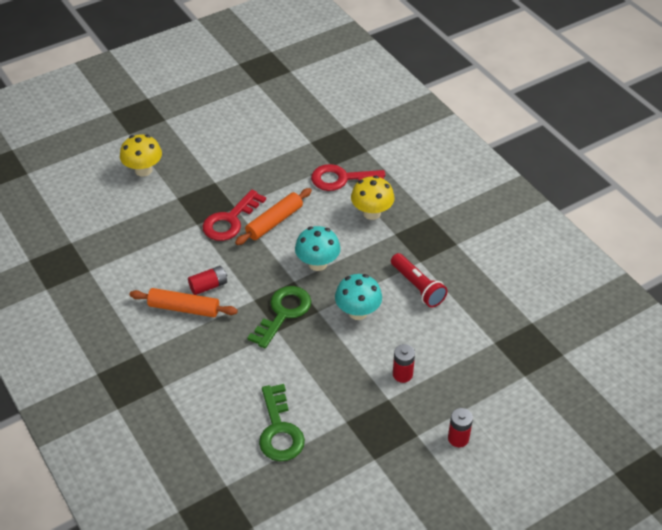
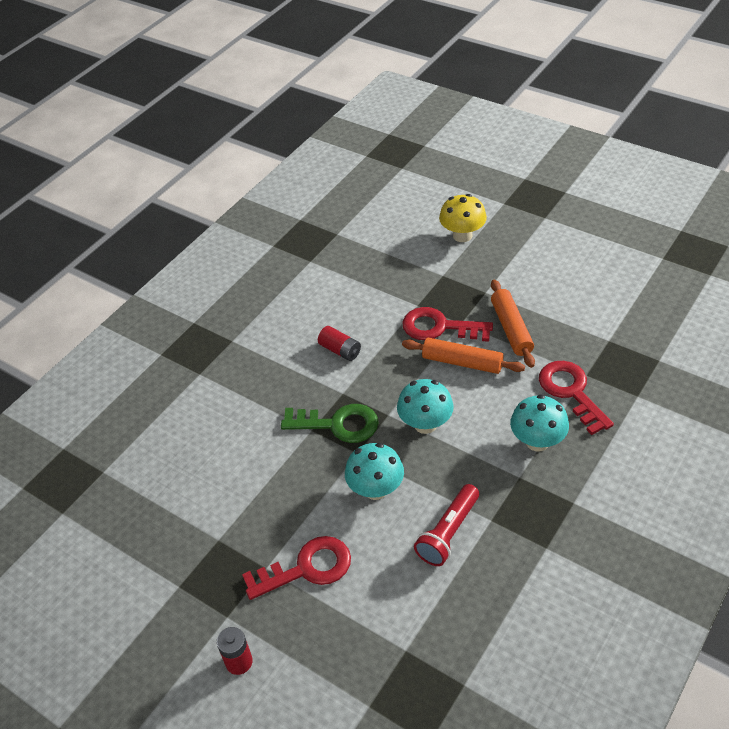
camera: 70 degrees right, 0 degrees up
orange rolling pin [130,288,238,317] -> orange rolling pin moved to [491,279,535,368]
green key [259,384,305,461] -> none
yellow mushroom [351,176,395,220] -> turquoise mushroom [510,395,569,451]
red battery [393,344,415,383] -> red key [242,536,351,600]

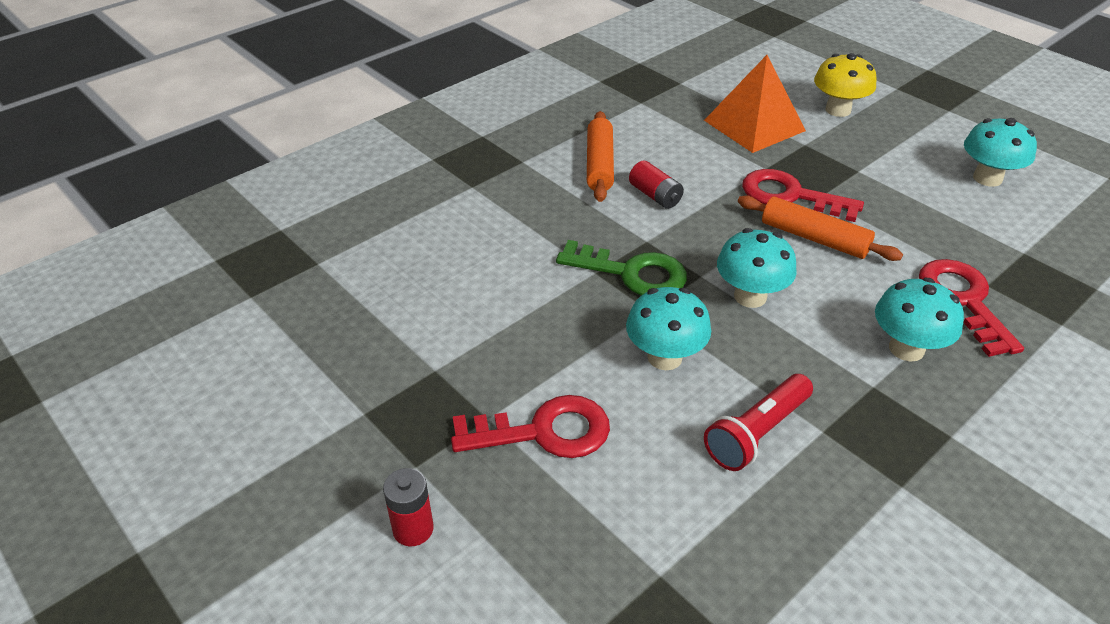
camera: 10 degrees right, 5 degrees down
orange rolling pin [491,279,535,368] -> orange rolling pin moved to [587,111,614,202]
none -> orange pyramid [704,55,806,153]
none -> turquoise mushroom [964,118,1037,187]

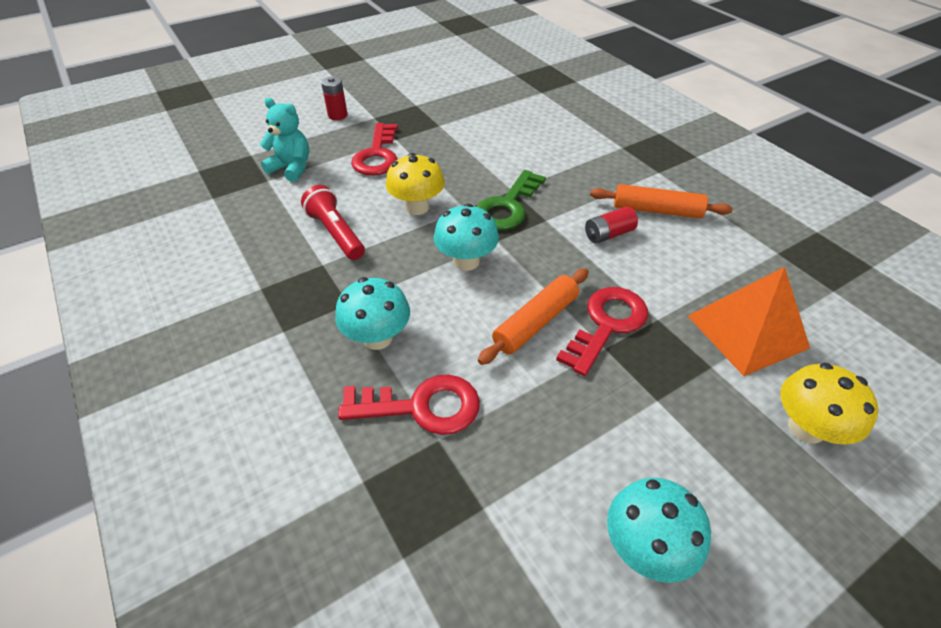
camera: 100 degrees right, 5 degrees up
turquoise mushroom [626,287,711,370] -> yellow mushroom [386,153,445,215]
none -> turquoise teddy bear [259,98,309,182]

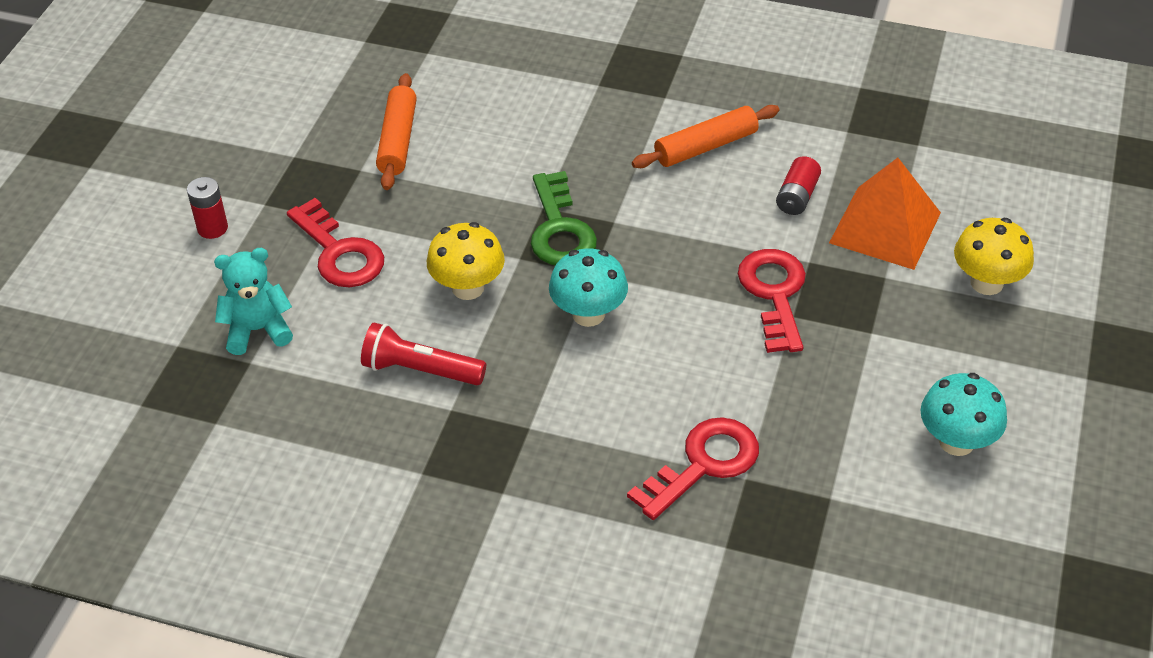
camera: 40 degrees left, 0 degrees up
turquoise mushroom [335,277,410,350] -> none
orange rolling pin [478,268,589,365] -> orange rolling pin moved to [376,73,417,190]
red battery [585,206,638,244] -> red battery moved to [776,156,821,215]

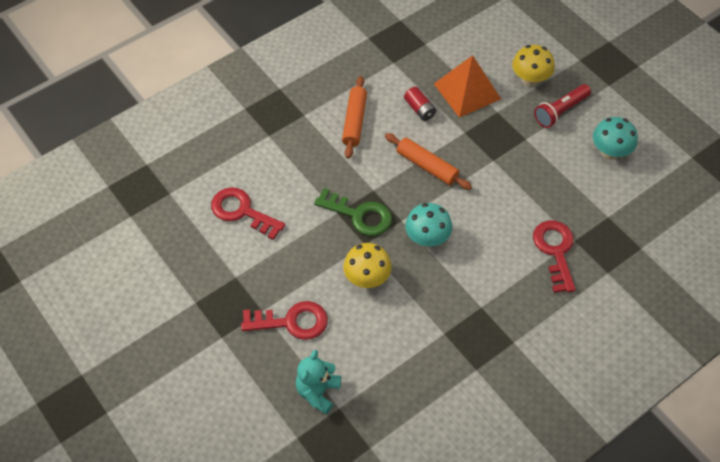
camera: 55 degrees left, 10 degrees up
red battery [187,177,228,239] -> none
red flashlight [361,323,486,385] -> red flashlight moved to [534,84,591,128]
orange rolling pin [376,73,417,190] -> orange rolling pin moved to [385,133,472,190]
red key [738,249,806,353] -> red key moved to [211,187,285,240]

